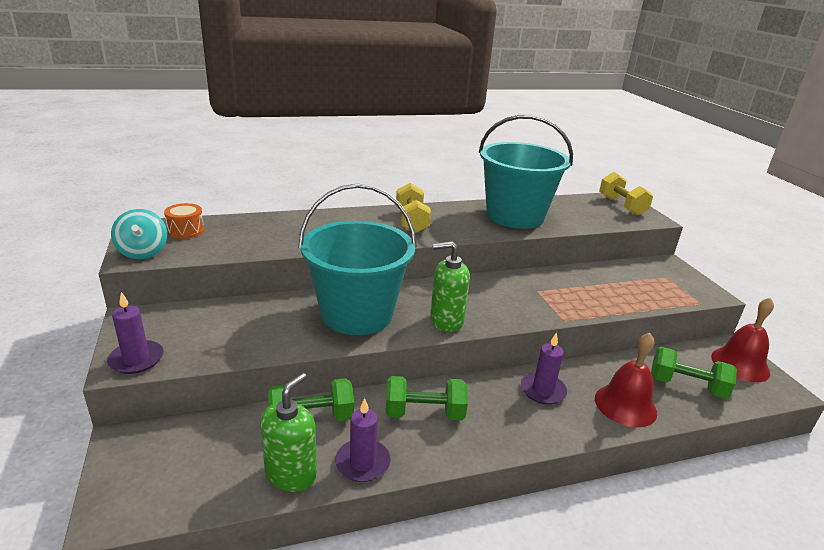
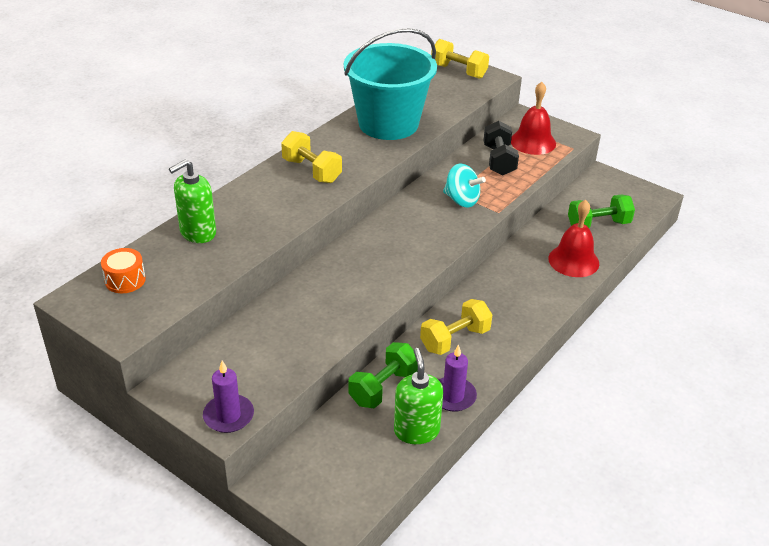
camera: 35 degrees left, 10 degrees up
turquoise spinning top [111,209,167,259] -> turquoise spinning top moved to [443,163,486,208]
turquoise bucket [298,184,417,335] -> none
green dumbbell [386,376,468,420] -> yellow dumbbell [420,299,492,355]
green soap dispenser [430,241,470,332] -> green soap dispenser moved to [169,159,216,243]
purple candle [521,332,567,405] -> none
red bell [711,298,774,382] -> red bell moved to [511,82,556,155]
none -> black dumbbell [484,121,519,175]

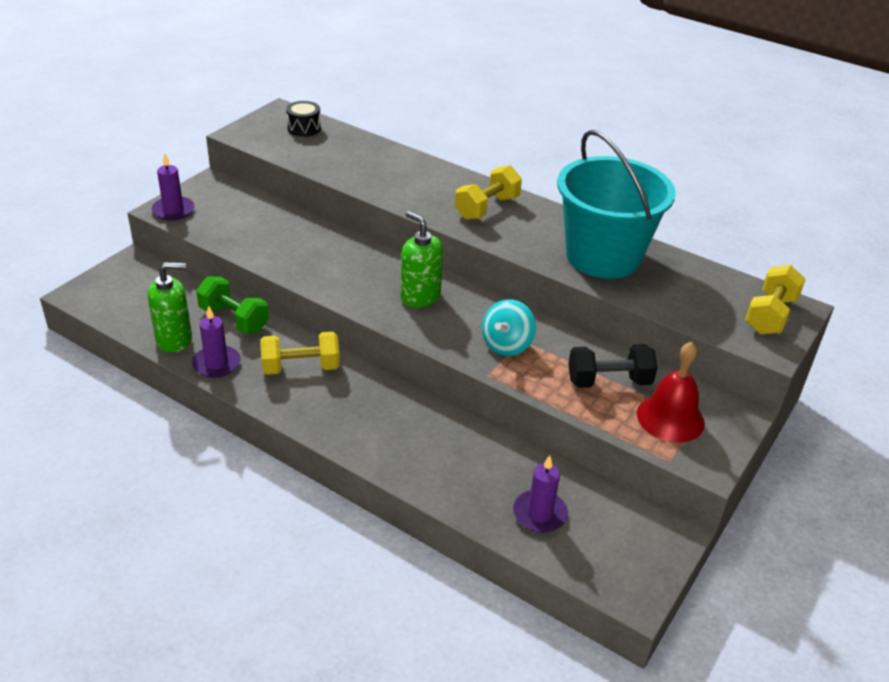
camera: 85 degrees right, 0 degrees up
orange drum [101,248,146,293] -> black drum [286,101,321,137]
green soap dispenser [169,159,216,243] -> green soap dispenser moved to [400,211,443,308]
yellow dumbbell [420,299,492,355] -> yellow dumbbell turned 60 degrees counterclockwise [260,331,340,375]
red bell [548,200,599,277] -> none
green dumbbell [568,194,635,228] -> purple candle [513,455,568,533]

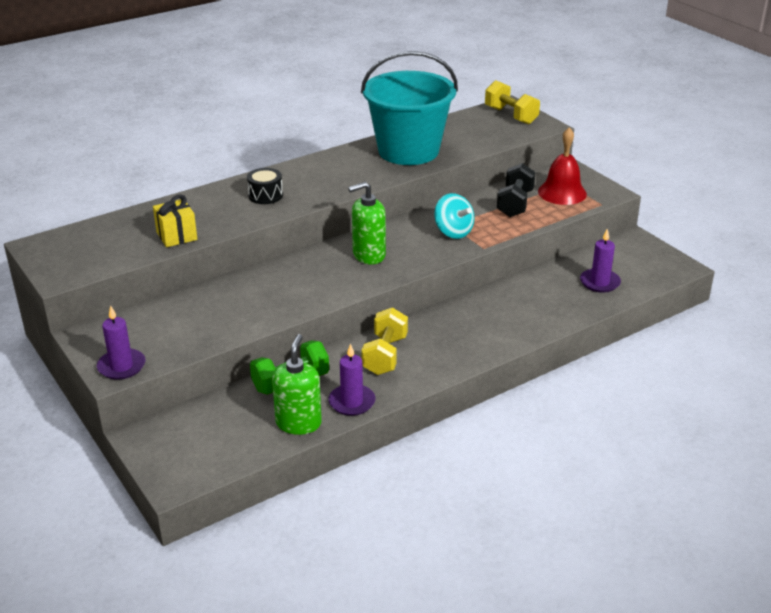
camera: 65 degrees left, 5 degrees down
black drum [286,101,321,137] -> black drum moved to [247,168,283,204]
yellow dumbbell [455,165,522,220] -> none
none -> yellow gift [153,194,197,247]

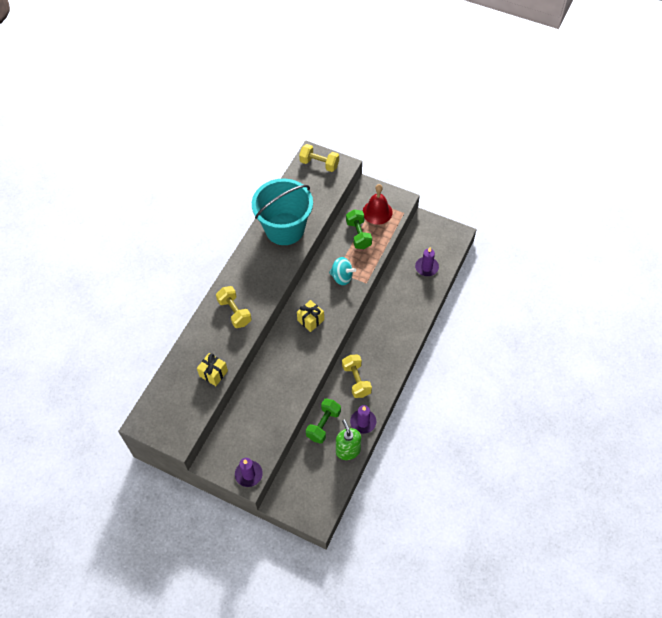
camera: 30 degrees left, 25 degrees up
black drum [247,168,283,204] -> yellow dumbbell [216,286,252,328]
green soap dispenser [348,182,386,264] -> yellow gift [297,300,324,332]
black dumbbell [497,163,536,217] -> green dumbbell [346,209,372,249]

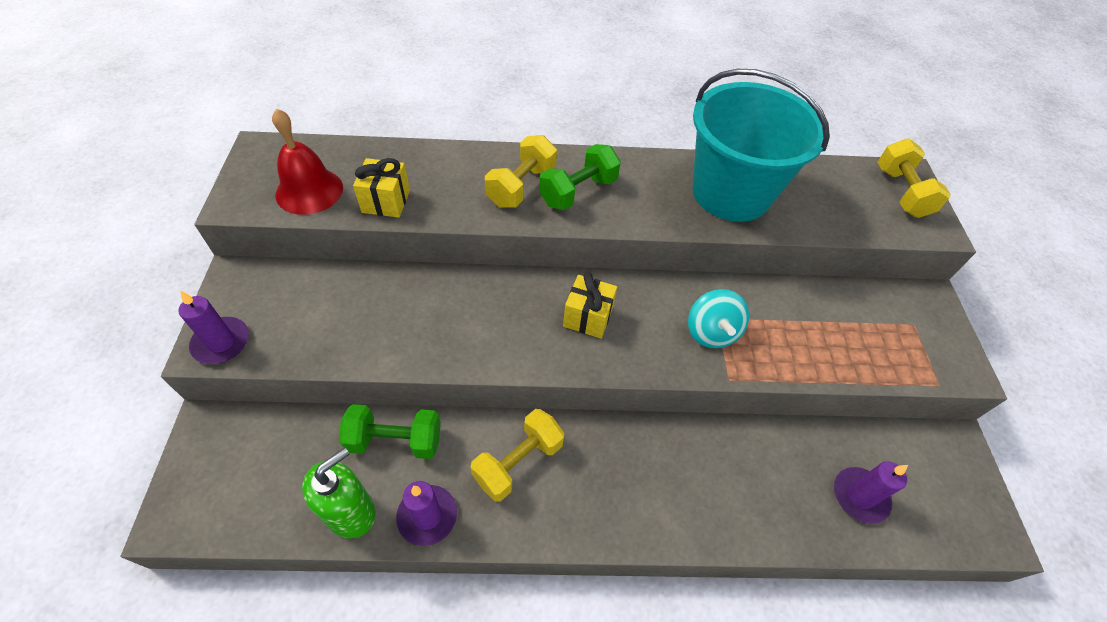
camera: 60 degrees right, 5 degrees down
green dumbbell [346,209,372,249] -> green dumbbell moved to [539,144,621,210]
red bell [363,184,393,225] -> red bell moved to [272,109,343,215]

